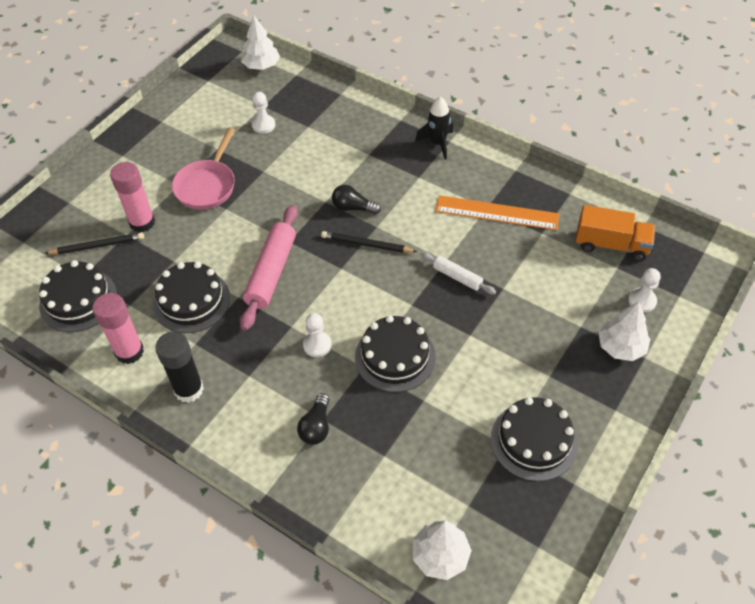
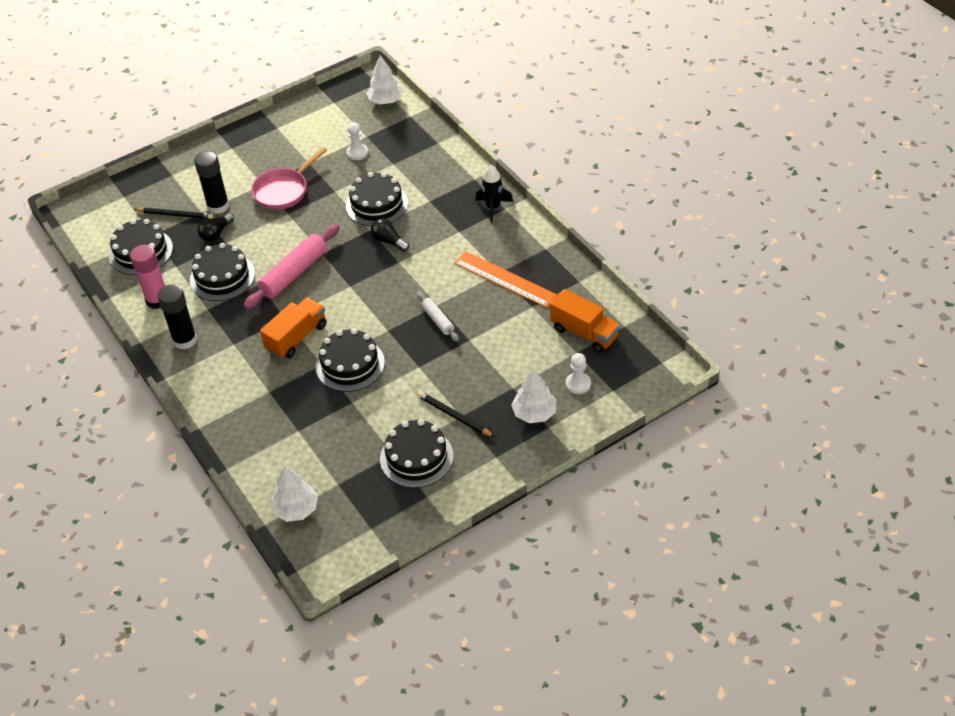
camera: 25 degrees right, 5 degrees down
pink glue stick [110,162,155,233] -> black glue stick [194,151,229,214]
black light bulb [297,393,329,445] -> black light bulb moved to [197,213,234,242]
white pawn [303,313,332,357] -> orange truck [260,297,326,359]
black pencil [321,231,417,253] -> black pencil moved to [417,391,494,437]
none -> black cake [346,172,408,226]

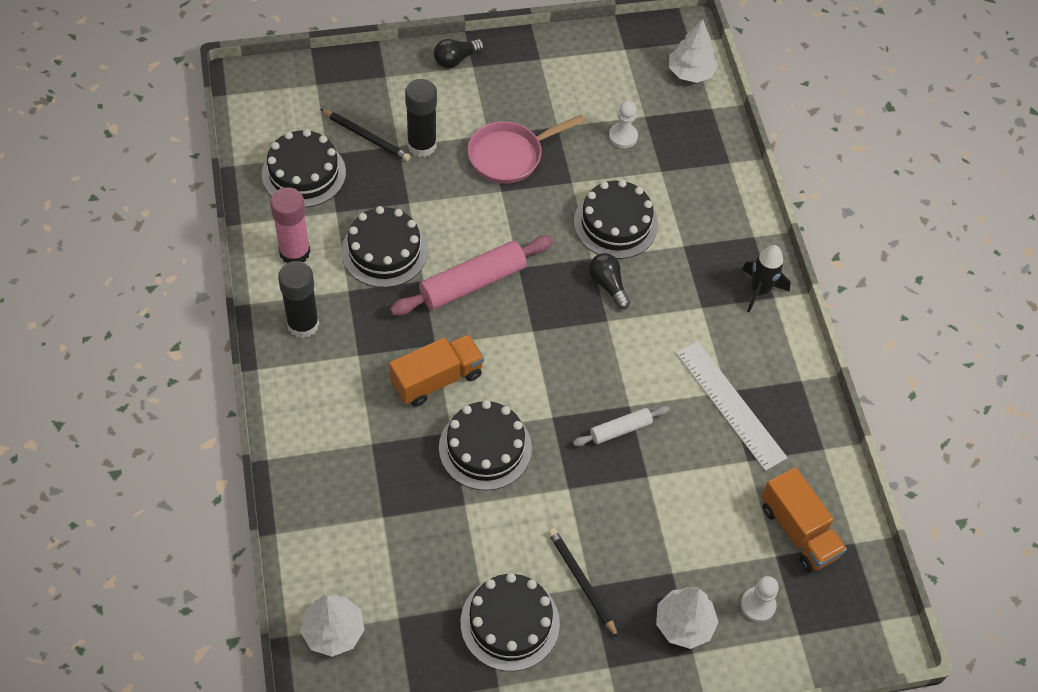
camera: 15 degrees right, 10 degrees up
black light bulb [197,213,234,242] -> black light bulb moved to [434,39,484,68]
white rolling pin [417,292,459,342] -> white rolling pin turned 75 degrees clockwise [573,406,669,446]
orange ruler [454,251,557,308] -> white ruler [676,341,788,471]

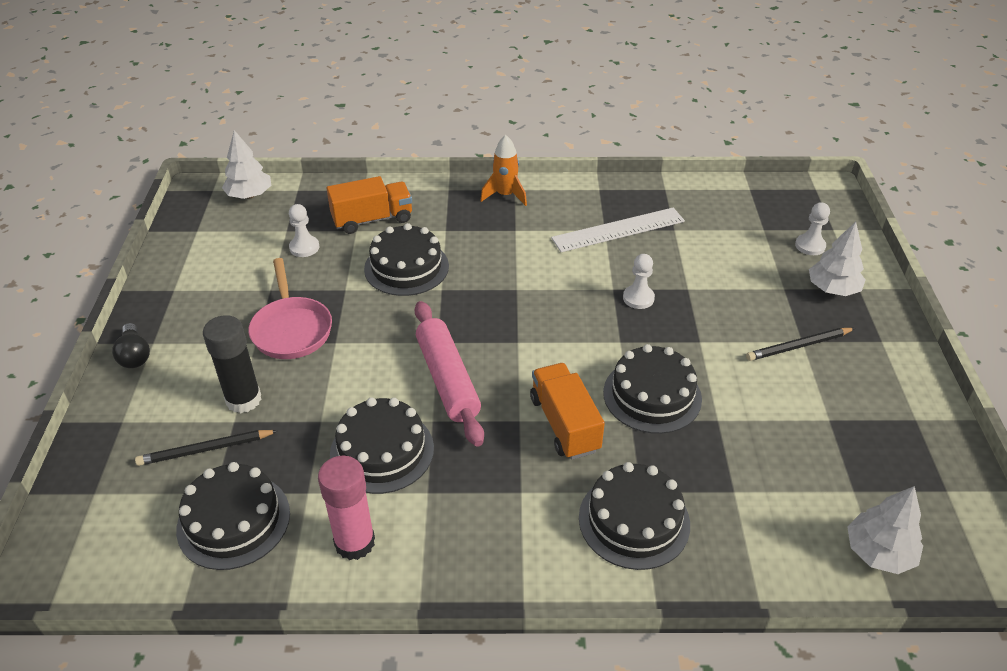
camera: 75 degrees left, 15 degrees down
black glue stick [278,261,319,338] -> none
black pencil [320,109,411,161] -> black pencil turned 150 degrees counterclockwise [135,430,278,466]
black cake [461,573,560,671] -> black cake moved to [579,462,690,570]
white rolling pin [573,406,669,446] -> white pawn [623,254,655,309]
black light bulb [589,253,630,309] -> none
black rocket [742,245,791,312] -> orange rocket [480,135,527,206]
orange truck [761,467,847,572] -> orange truck moved to [326,176,412,234]

